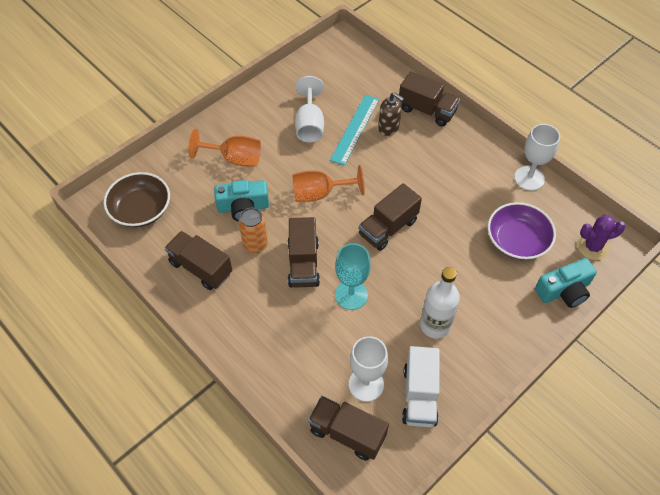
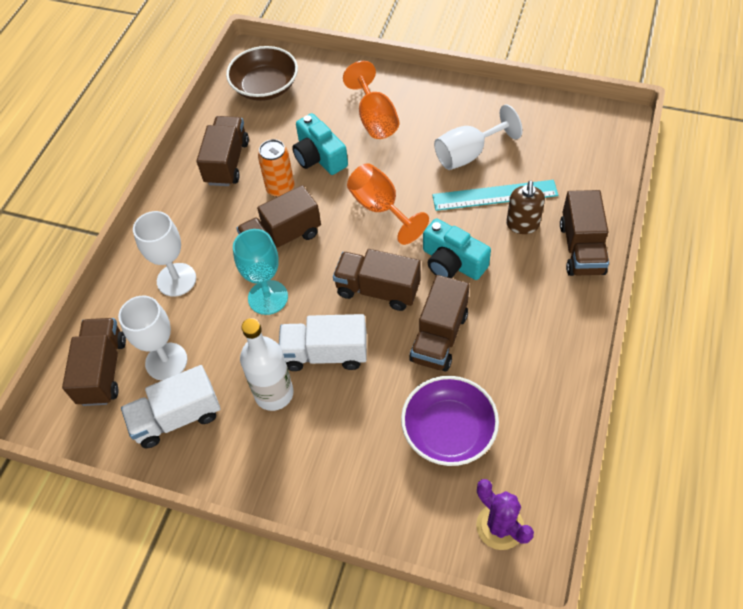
camera: 65 degrees right, 0 degrees up
white goblet [514,124,560,191] -> white goblet moved to [133,211,196,296]
turquoise camera [535,258,597,308] -> turquoise camera moved to [423,218,491,280]
none -> white truck [279,314,367,371]
none -> brown truck [409,275,470,371]

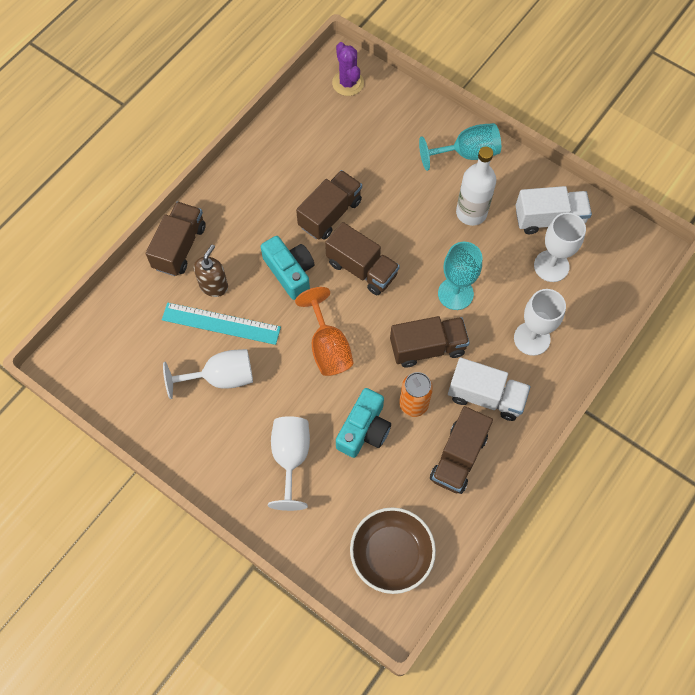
camera: 165 degrees left, 10 degrees up
brown truck [62,318,126,406] -> none
white truck [279,314,367,371] -> white truck moved to [448,358,530,421]
turquoise camera [292,113,348,175] -> turquoise camera turned 45 degrees clockwise [336,388,391,458]
orange goblet [343,61,399,139] -> white goblet [268,416,310,511]
purple bowl [401,376,499,466] -> none
none -> turquoise goblet [419,123,501,171]

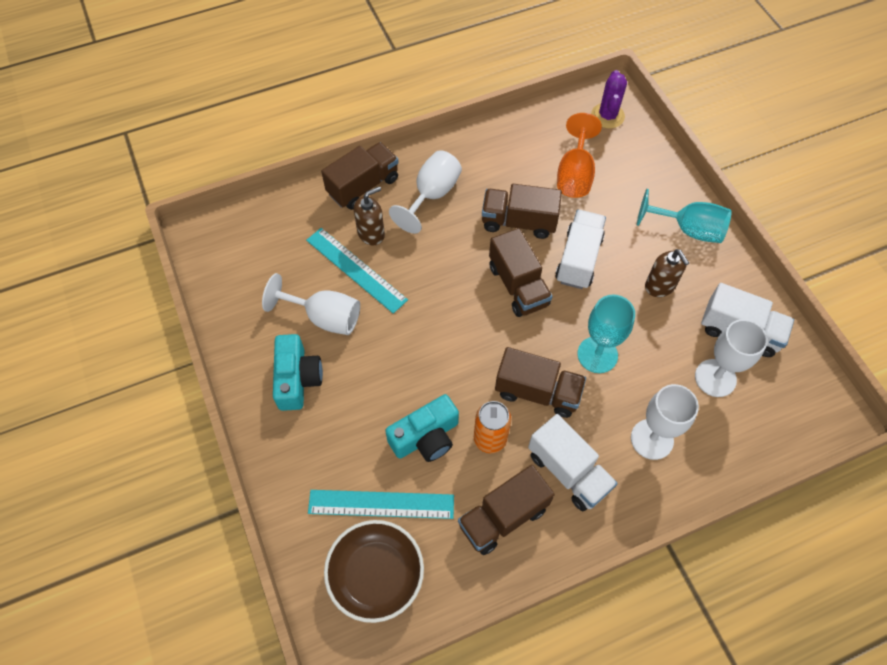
camera: 30 degrees right, 5 degrees down
turquoise camera [261,236,314,300] -> turquoise camera moved to [273,334,323,411]
white goblet [268,416,310,511] -> white goblet moved to [389,150,462,234]
orange goblet [295,287,354,376] -> orange goblet moved to [557,113,602,198]
brown truck [296,170,362,240] -> brown truck turned 150 degrees counterclockwise [482,184,562,239]
white bottle [456,147,496,226] -> brown soap dispenser [645,249,689,297]
none -> turquoise ruler [308,490,454,519]
none -> white truck [555,210,606,289]

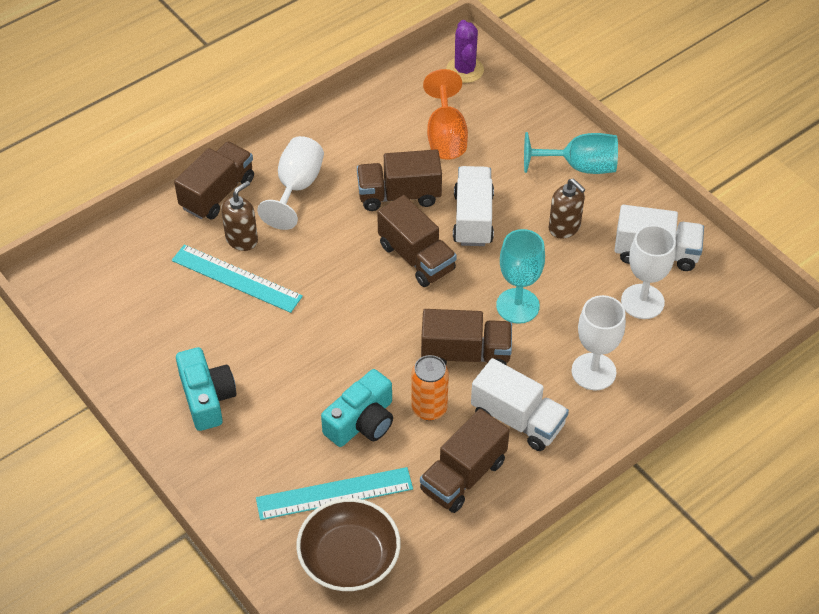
camera: 15 degrees left, 10 degrees down
white goblet [262,273,360,335] -> none

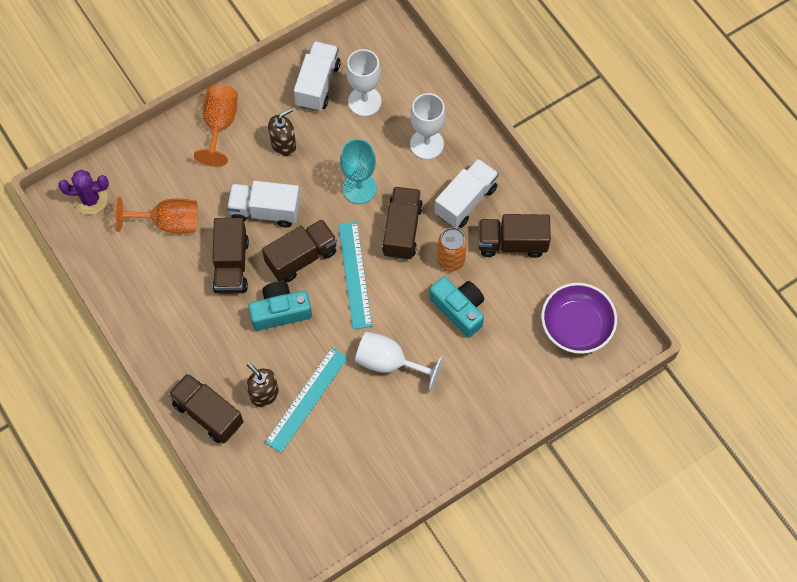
camera: 85 degrees left, 15 degrees up
turquoise camera [176,347,236,431] -> turquoise camera moved to [248,281,312,331]
turquoise ruler [256,467,413,520] -> turquoise ruler moved to [338,222,372,329]
white goblet [257,136,324,230] -> white goblet moved to [355,331,443,391]
brown bowl [296,498,400,591] -> purple bowl [541,283,617,354]
brown truck [420,409,509,513] -> brown truck turned 135 degrees clockwise [478,214,551,258]
turquoise goblet [524,132,618,174] -> orange goblet [194,84,238,167]

